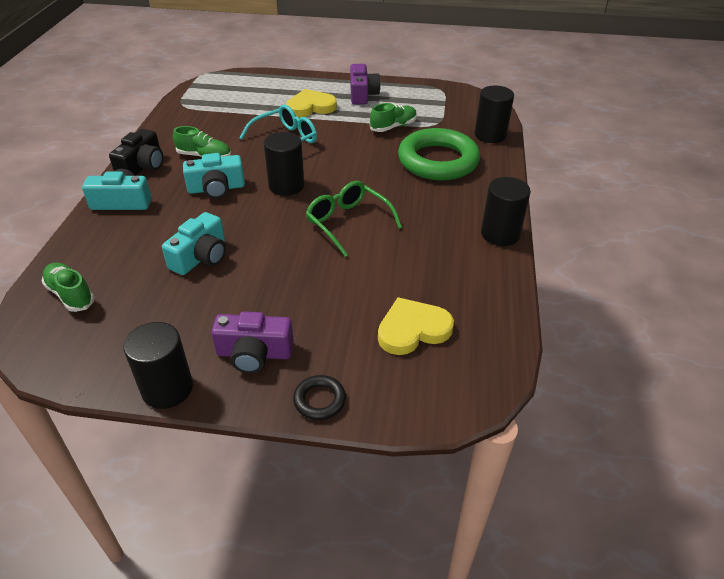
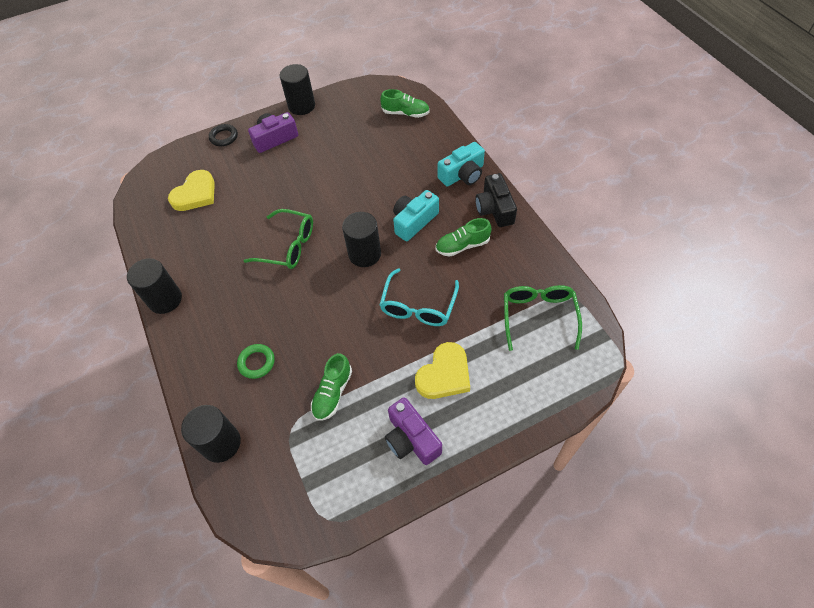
camera: 150 degrees right, 15 degrees up
turquoise camera [162,212,226,275] -> none
green ring [398,128,480,180] -> green ring [237,344,275,379], size x0.43
none -> green glasses [504,285,582,351]

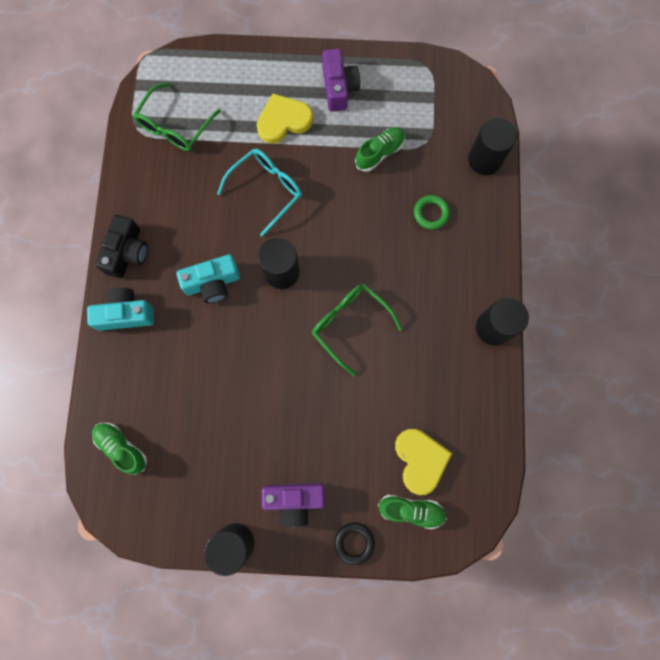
camera: 155 degrees left, 20 degrees up
yellow heart [168,170,215,211] -> yellow heart turned 105 degrees clockwise [395,429,452,495]
green shoe [436,218,492,257] -> green shoe moved to [378,495,447,529]

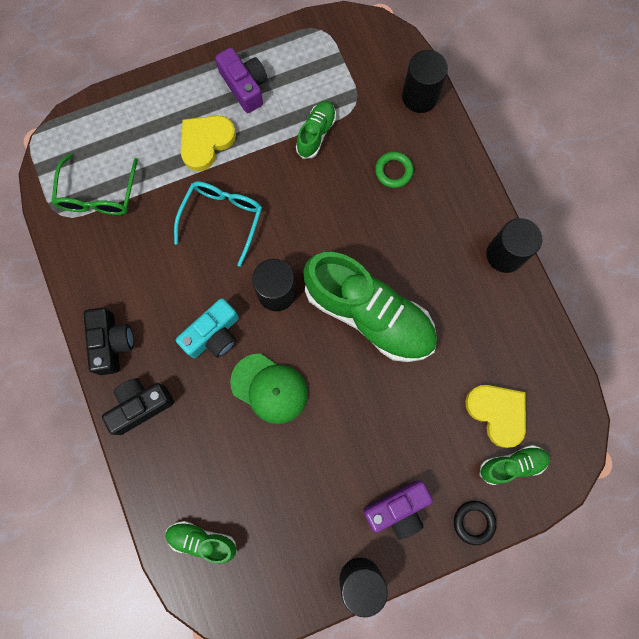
camera: 25 degrees left, 0 degrees up
turquoise camera [87,288,154,331] -> black camera [102,378,174,435]
green glasses [312,284,402,376] -> green shoe [303,252,437,362]
none -> green cap [230,354,308,424]

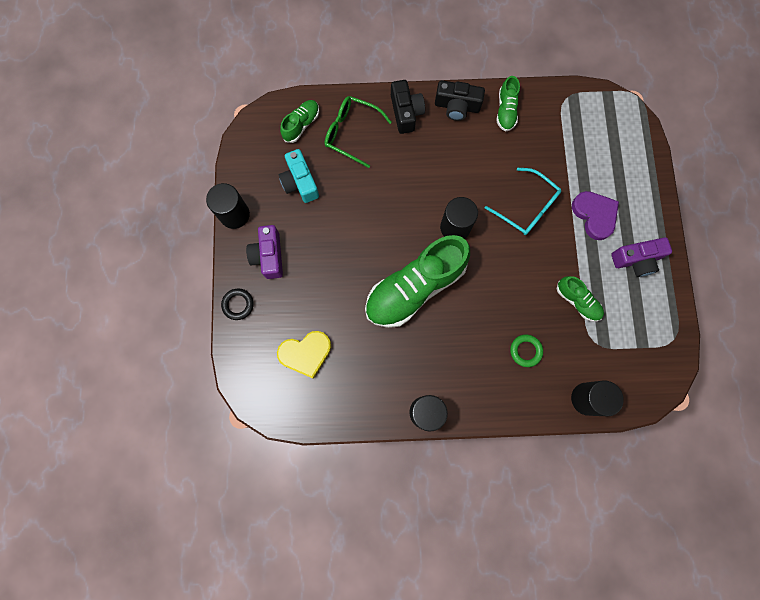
camera: 110 degrees right, 0 degrees up
green glasses [52,153,138,215] -> green glasses moved to [325,96,392,168]
turquoise camera [176,298,239,358] -> turquoise camera moved to [279,149,319,203]
yellow heart [181,116,236,171] -> purple heart [572,191,619,240]
green cap [230,354,308,424] -> none
green shoe [479,445,550,485] -> green shoe moved to [496,76,520,132]

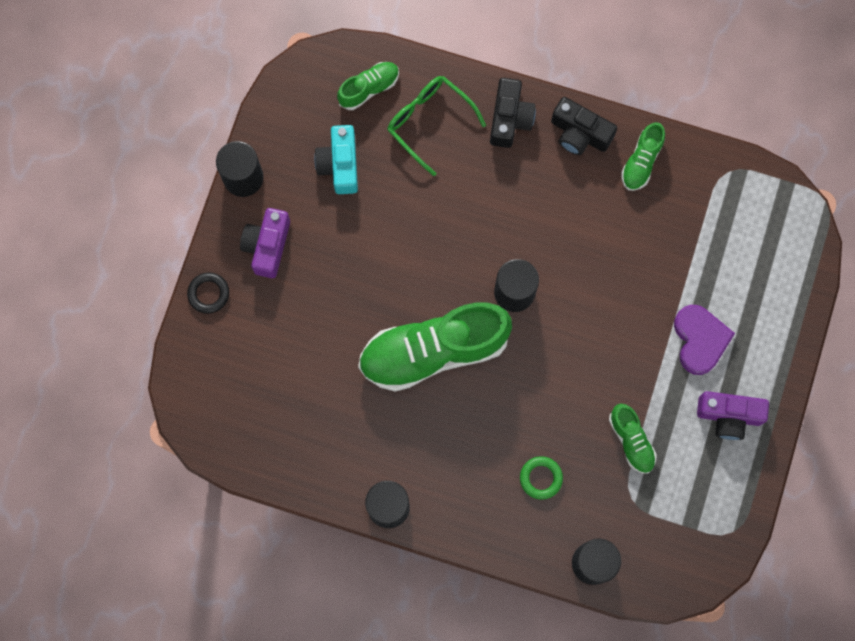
camera: 20 degrees right, 0 degrees up
yellow heart [277,331,331,379] -> none
turquoise glasses [485,168,561,235] -> none

